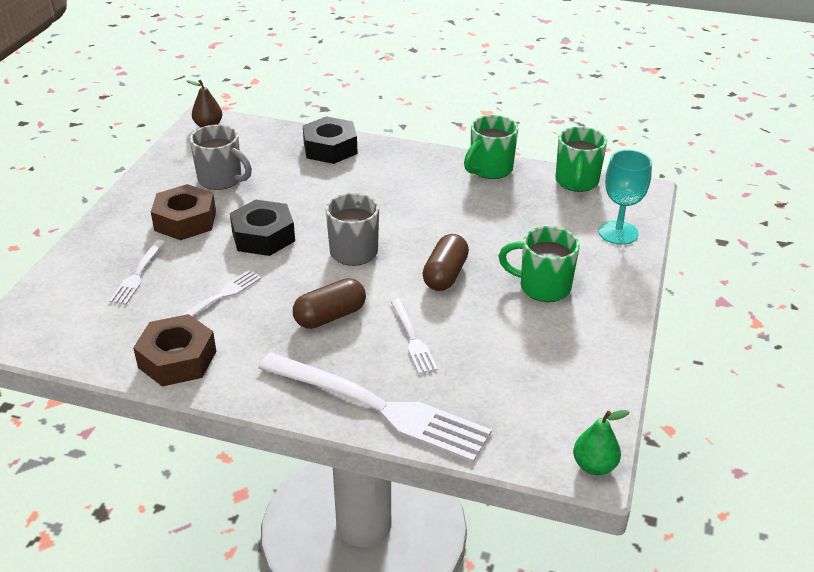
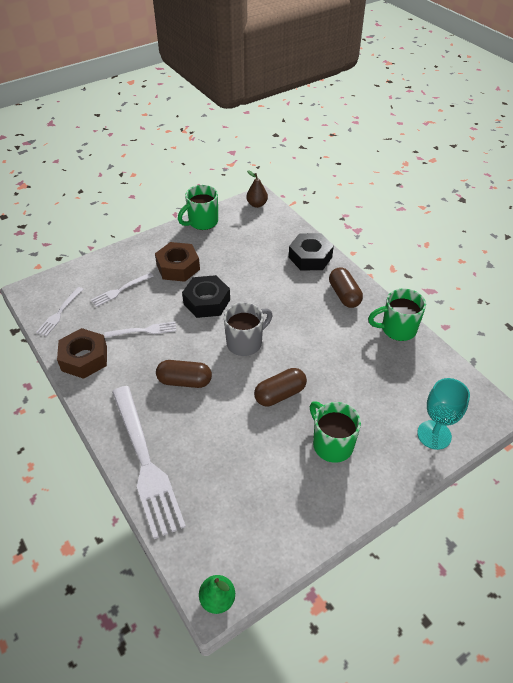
camera: 40 degrees right, 10 degrees up
grey mug [190,125,252,190] -> none
white fork [391,299,438,374] -> white fork moved to [36,287,83,337]
green mug [555,127,607,192] -> green mug moved to [178,185,218,230]
none -> brown capsule [329,267,363,308]

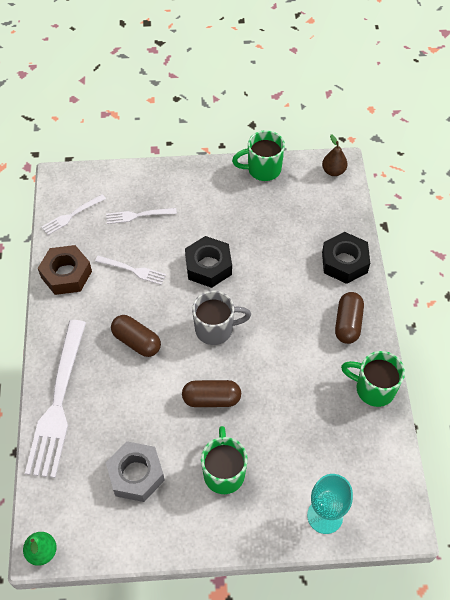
camera: 30 degrees right, 10 degrees up
brown nut [155,242,200,282] -> none
none -> grey nut [106,441,165,502]

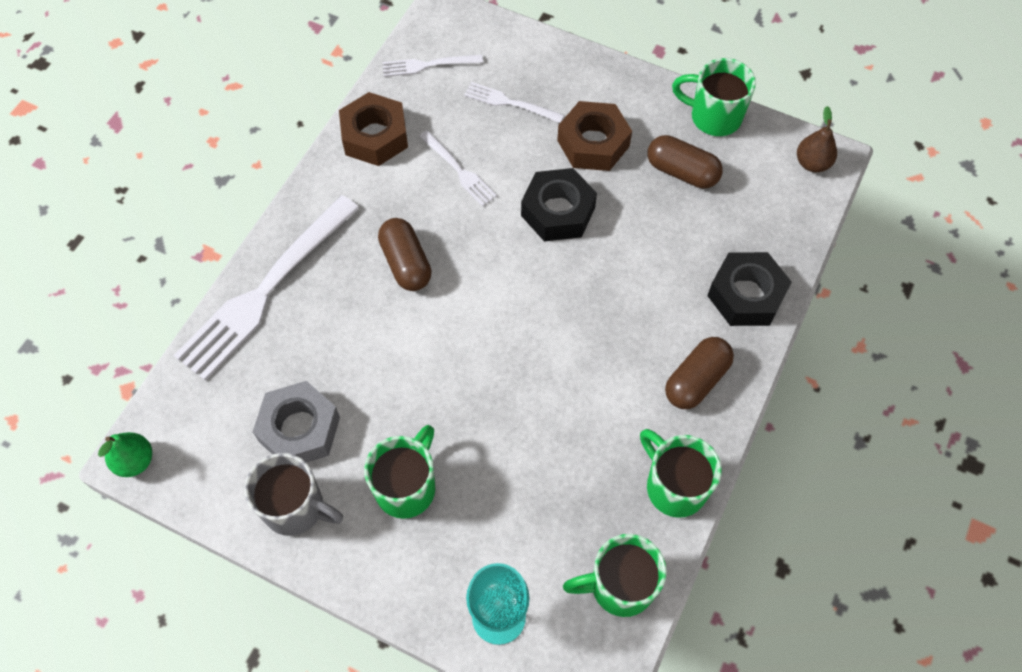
camera: 30 degrees right, 5 degrees up
brown capsule [182,380,241,407] -> brown capsule moved to [648,135,723,189]
grey mug [192,291,251,345] -> grey mug moved to [244,453,343,536]
none -> brown nut [557,101,632,171]
none -> green mug [563,534,667,617]

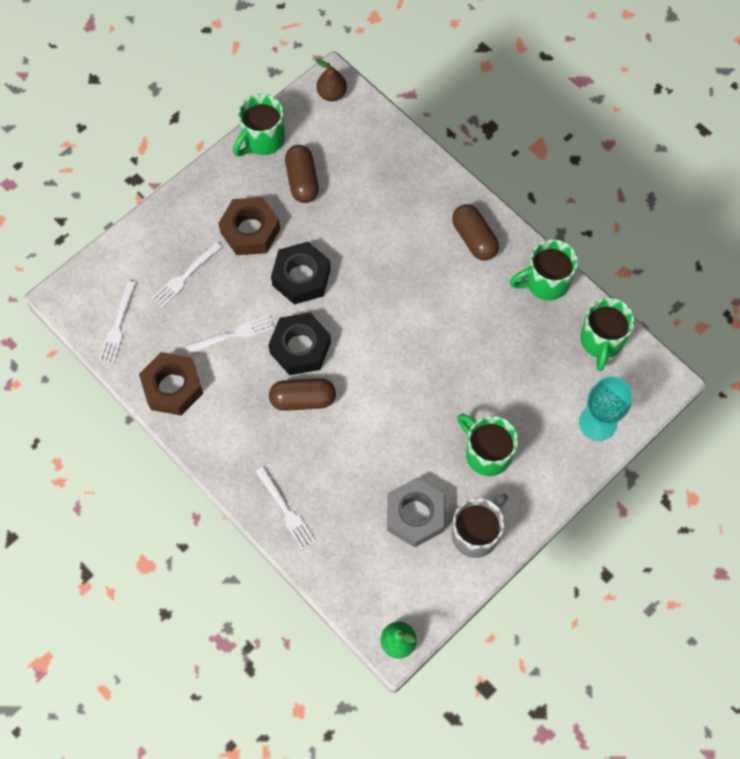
camera: 70 degrees left, 5 degrees up
white fork [173,195,359,381] -> white fork [256,467,316,550], size x0.48
brown capsule [648,135,723,189] -> brown capsule turned 60 degrees counterclockwise [285,145,319,203]
black nut [707,252,792,326] -> black nut moved to [268,313,331,375]

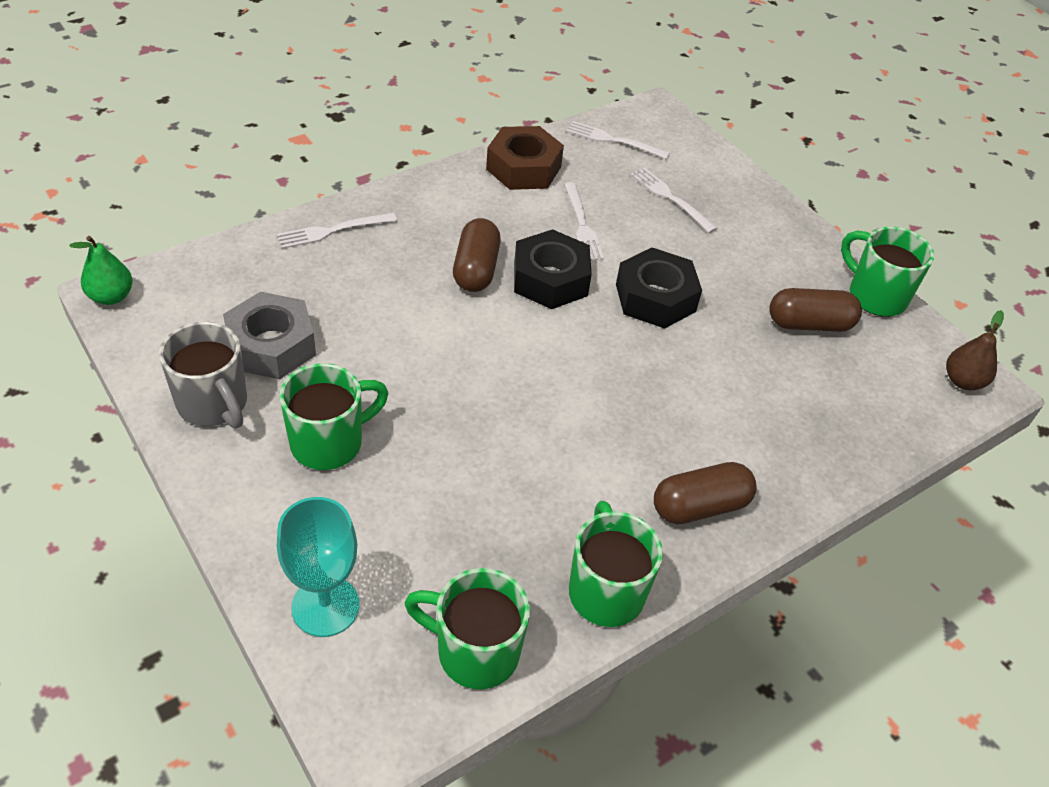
camera: 95 degrees right, 20 degrees down
brown nut [218,197,280,255] -> none

